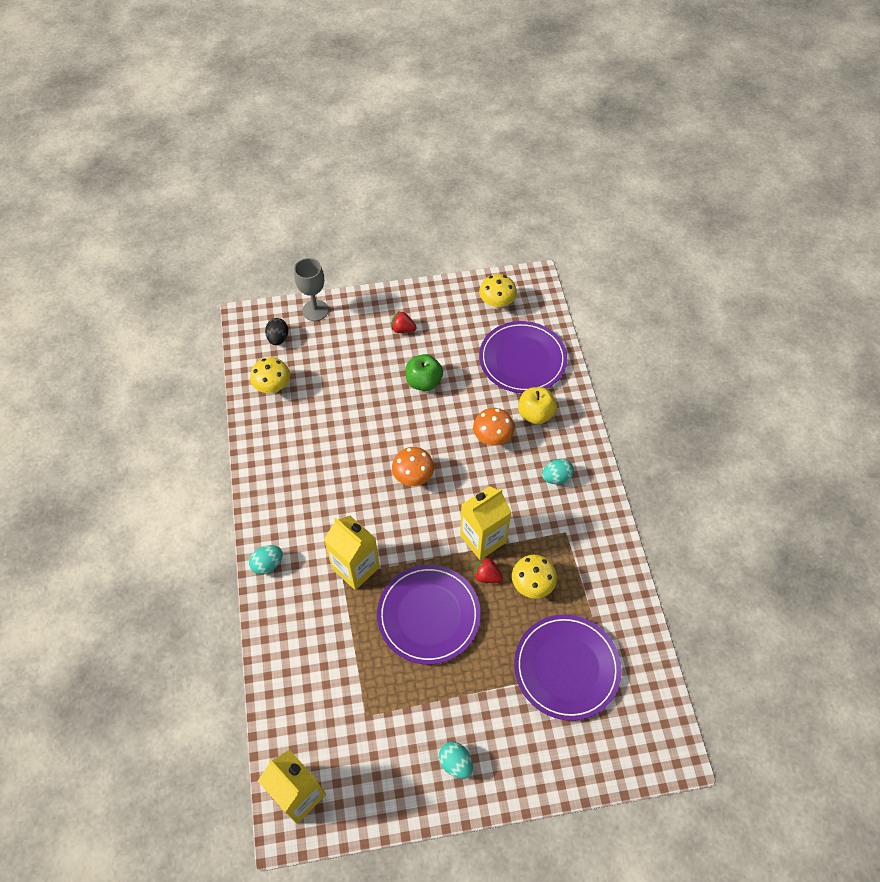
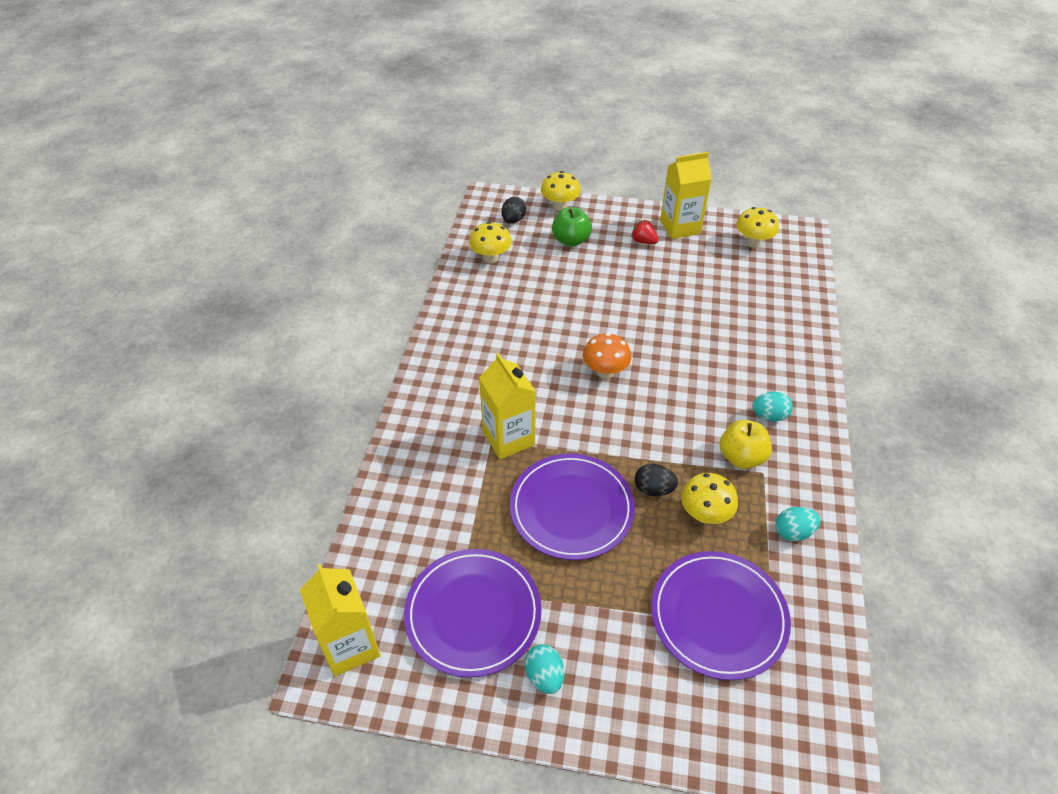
camera: 20 degrees right, 10 degrees down
turquoise egg [249,545,283,575] -> turquoise egg moved to [775,507,821,541]
grey goblet [294,258,329,321] -> yellow mushroom [541,171,581,211]
green apple [406,354,443,391] -> green apple moved to [552,207,592,247]
yellow carton [460,486,511,560] -> yellow carton moved to [660,152,712,239]
orange mushroom [473,408,514,445] -> none
red strawberry [473,557,503,583] -> black egg [635,464,678,496]
purple plate [479,321,567,393] -> purple plate moved to [404,549,542,677]
yellow apple [518,387,557,425] -> yellow apple moved to [720,420,772,469]

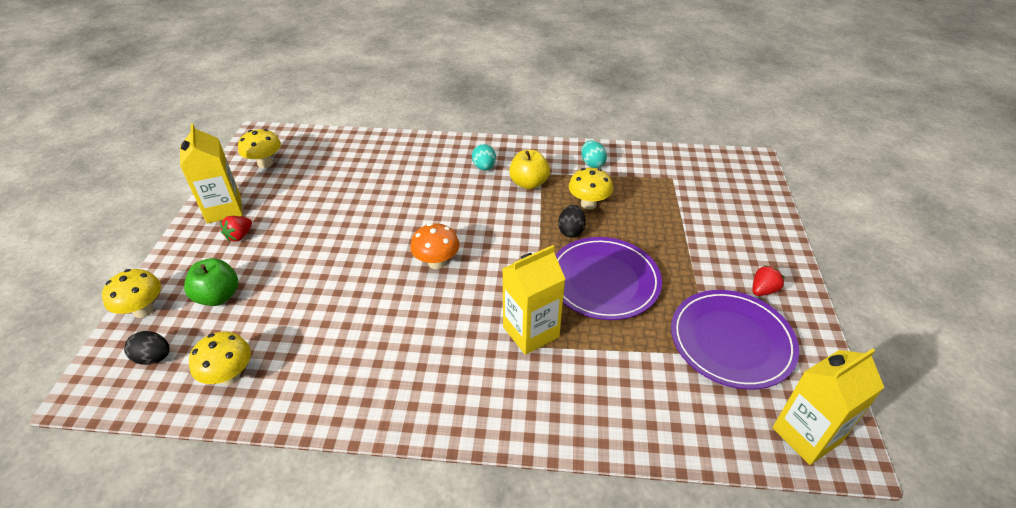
camera: 95 degrees left, 5 degrees down
turquoise egg [525,644,564,694] -> red strawberry [752,265,785,296]
purple plate [651,551,791,680] -> none

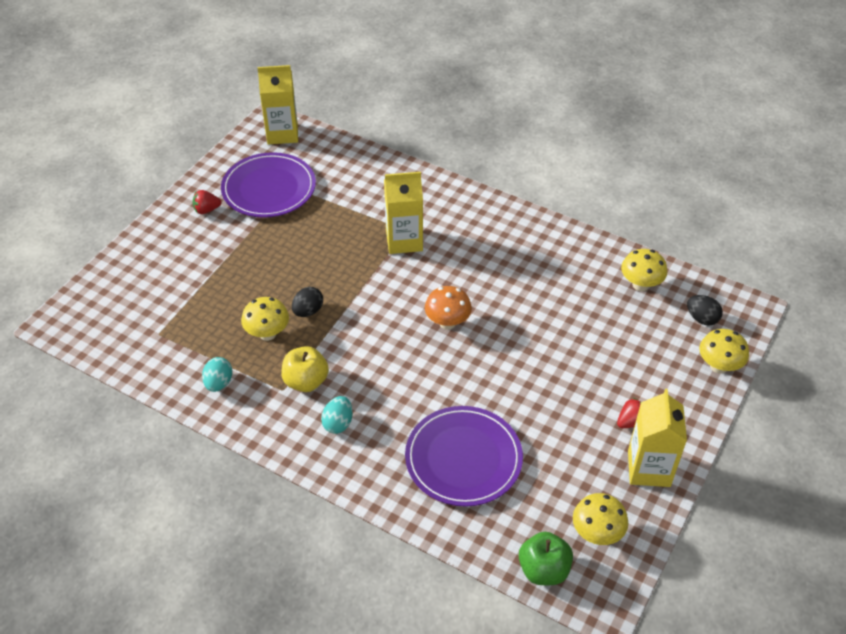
camera: 155 degrees left, 5 degrees up
green apple [184,258,238,306] -> green apple moved to [519,532,573,585]
purple plate [555,237,662,320] -> purple plate moved to [405,406,523,507]

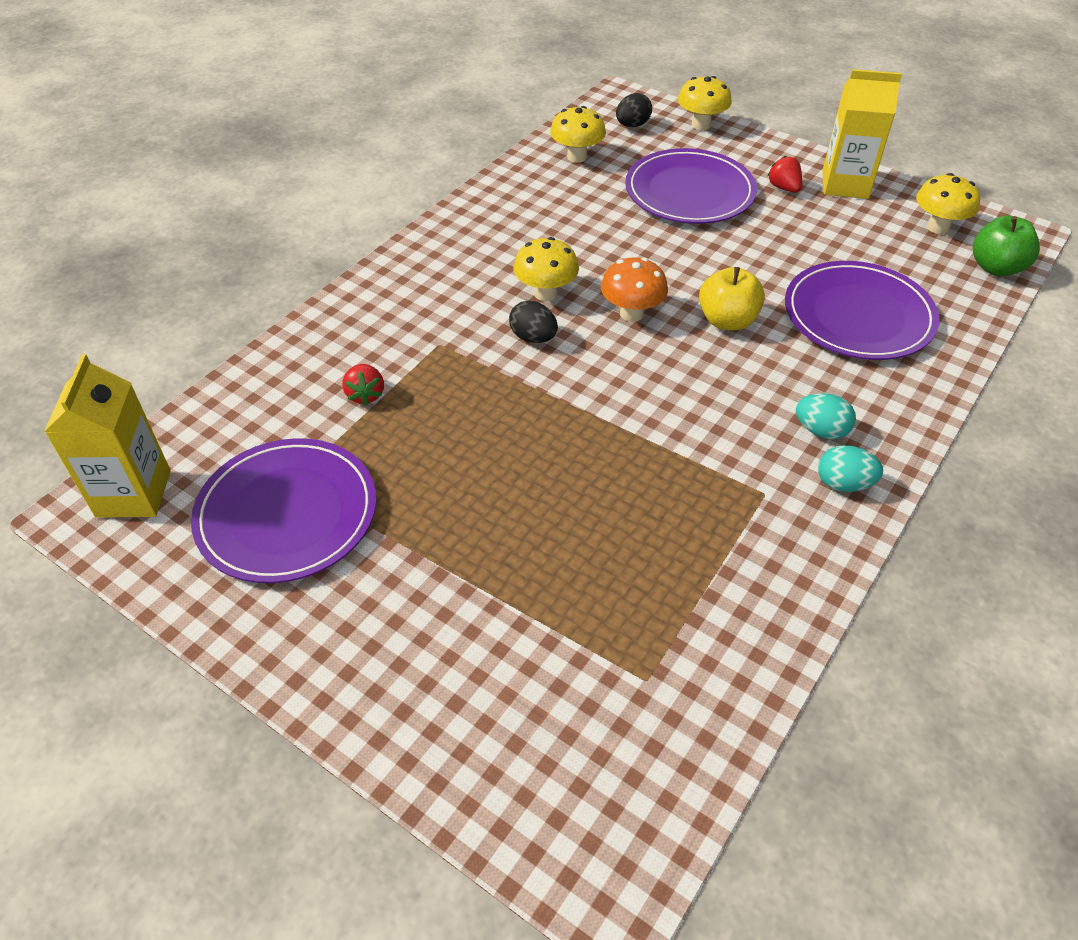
camera: 85 degrees left, 0 degrees up
red strawberry [192,190,222,214] -> red strawberry moved to [342,364,384,406]
turquoise egg [202,357,232,392] -> turquoise egg moved to [818,445,883,492]
yellow mushroom [241,297,289,341] -> yellow mushroom moved to [513,237,579,301]
yellow apple [281,346,329,392] -> yellow apple moved to [699,267,765,330]
black egg [292,287,323,317] -> black egg moved to [509,300,558,343]
yellow carton [384,172,423,254] -> none
none -> purple plate [625,148,757,224]

